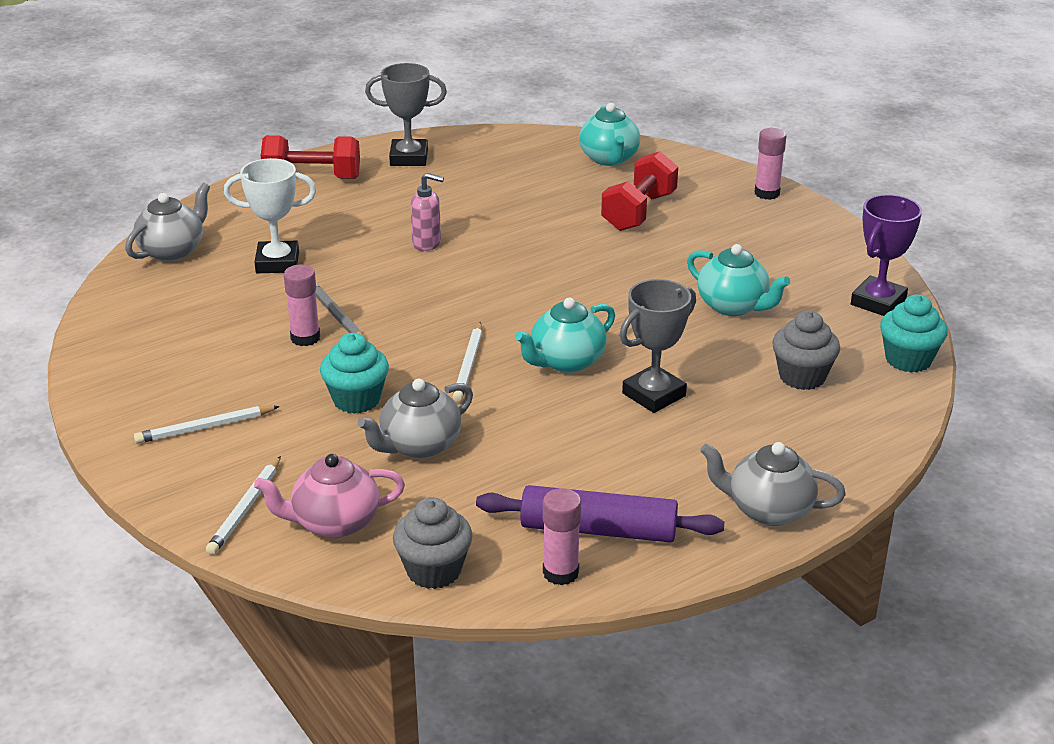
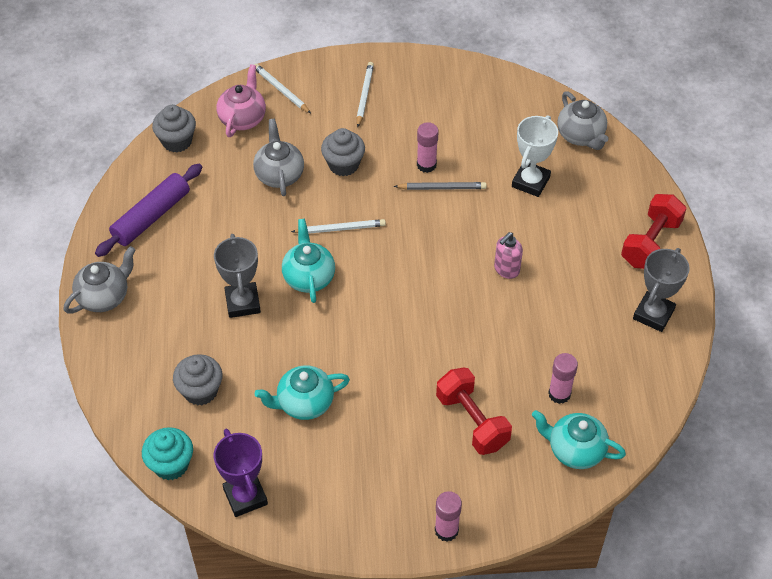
camera: 120 degrees right, 20 degrees up
turquoise cupcake [320,333,389,414] -> grey cupcake [321,128,365,176]
white pencil [453,322,482,402] -> white pencil turned 135 degrees clockwise [291,219,386,234]
pink glue stick [543,488,581,585] -> pink glue stick moved to [548,353,578,404]

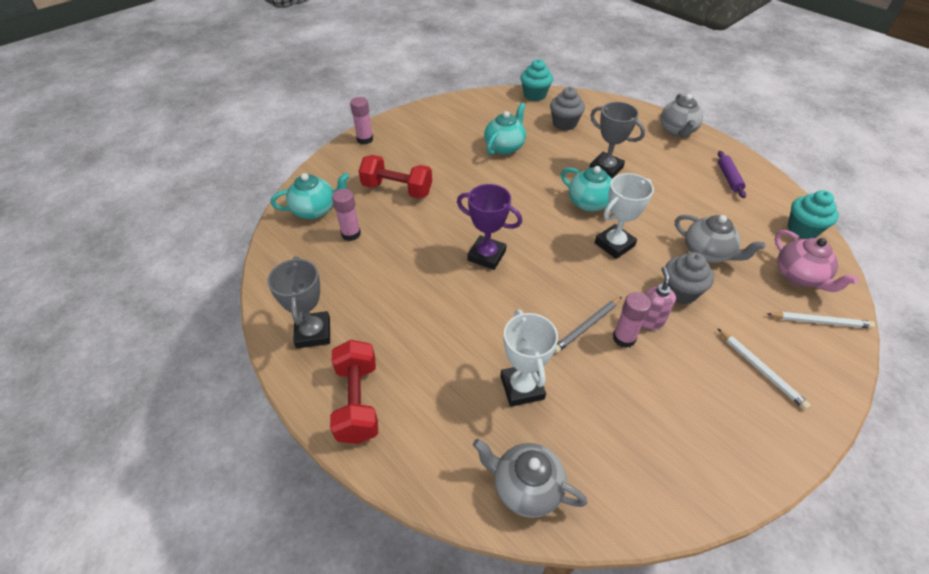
camera: 140 degrees right, 5 degrees down
purple rolling pin [95,164,202,257] -> purple rolling pin [718,151,746,198], size x0.58
grey cupcake [152,105,196,152] -> turquoise cupcake [788,190,839,239]
purple trophy [214,429,268,517] -> purple trophy moved to [457,184,522,270]
white pencil [291,219,386,234] -> white trophy [595,173,654,259]
pink soap dispenser [494,232,523,279] -> pink soap dispenser moved to [642,267,676,330]

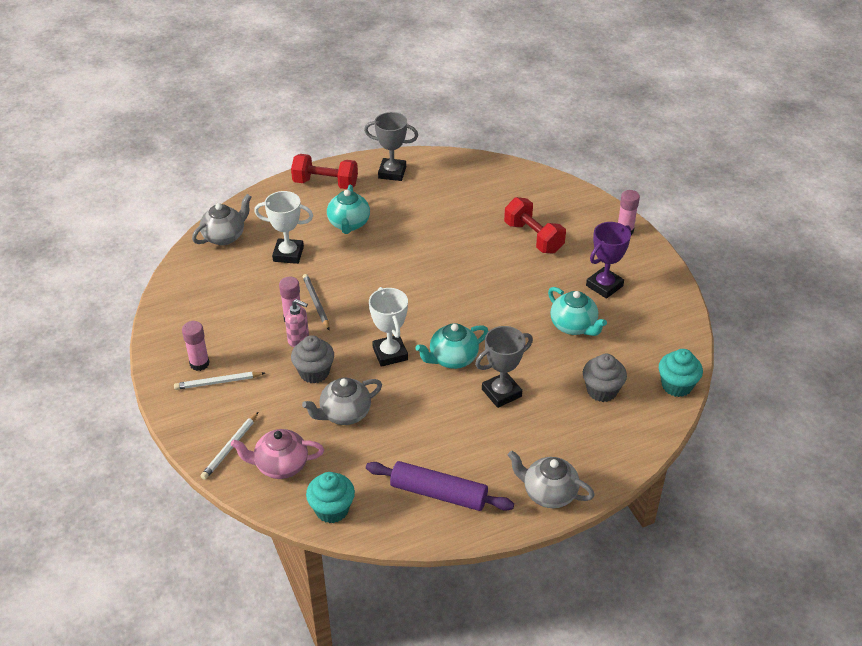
camera: 110 degrees right, 5 degrees down
turquoise teapot [271,173,349,219] -> turquoise teapot moved to [327,185,370,234]
pink glue stick [332,189,361,241] -> pink glue stick moved to [182,321,210,371]
red dumbbell [359,155,432,199] -> red dumbbell turned 75 degrees counterclockwise [504,197,566,254]
purple trophy [457,184,522,270] -> purple trophy moved to [586,222,631,299]
purple rolling pin [718,151,746,198] -> purple rolling pin [366,461,514,511], size x1.71

